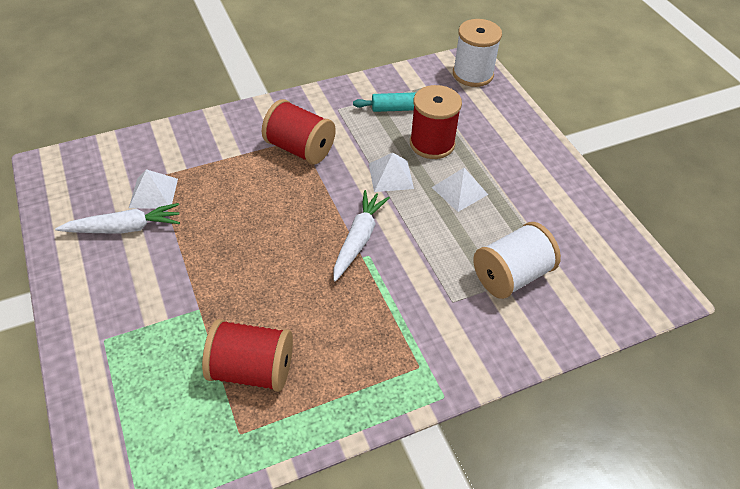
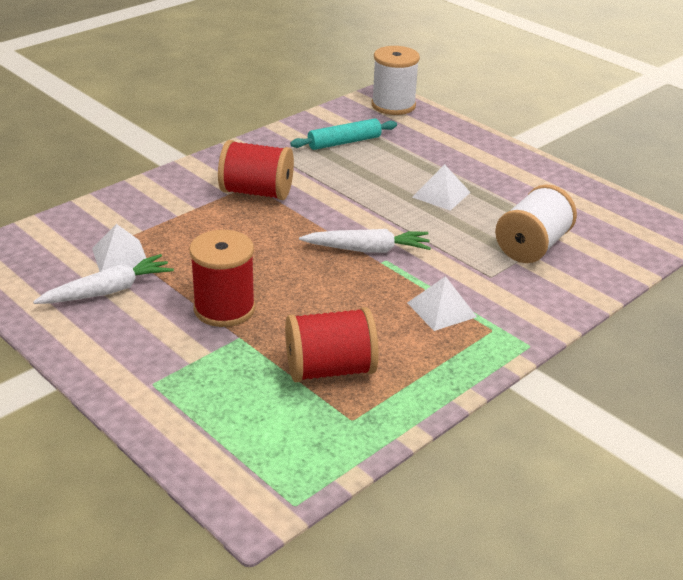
camera: 20 degrees left, 15 degrees down
white carrot [334,190,390,281] -> white carrot turned 90 degrees clockwise [299,229,431,253]
white pyramid [369,153,414,192] -> white pyramid moved to [407,276,477,331]
red spool [410,85,462,159] -> red spool moved to [189,230,255,327]

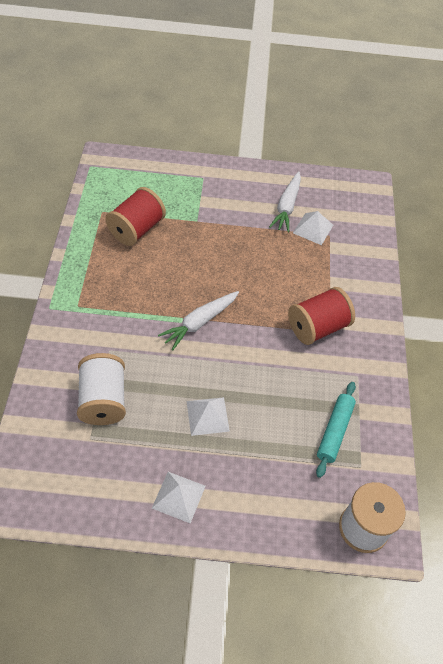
camera: 135 degrees right, 20 degrees up
red spool [189,230,255,327] -> none
white pyramid [407,276,477,331] -> white pyramid moved to [152,472,205,524]

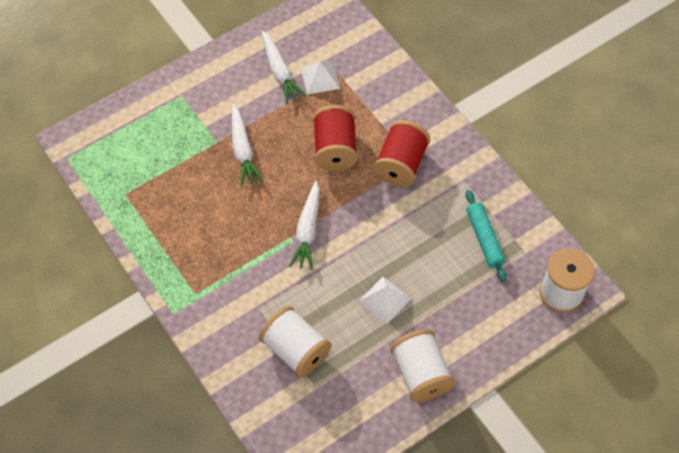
camera: 35 degrees left, 5 degrees up
red spool [105,187,166,246] -> red spool moved to [313,105,358,171]
white pyramid [152,472,205,524] -> white spool [391,329,455,402]
none -> white carrot [232,104,263,186]

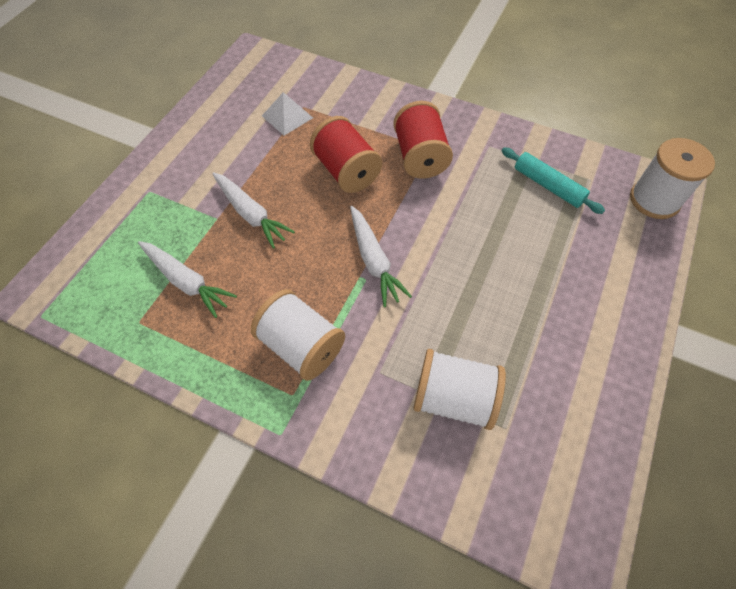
camera: 30 degrees left, 0 degrees up
white carrot [262,31,307,104] -> white carrot moved to [138,241,237,318]
white pyramid [359,277,411,324] -> none
white spool [391,329,455,402] -> white spool moved to [251,289,345,381]

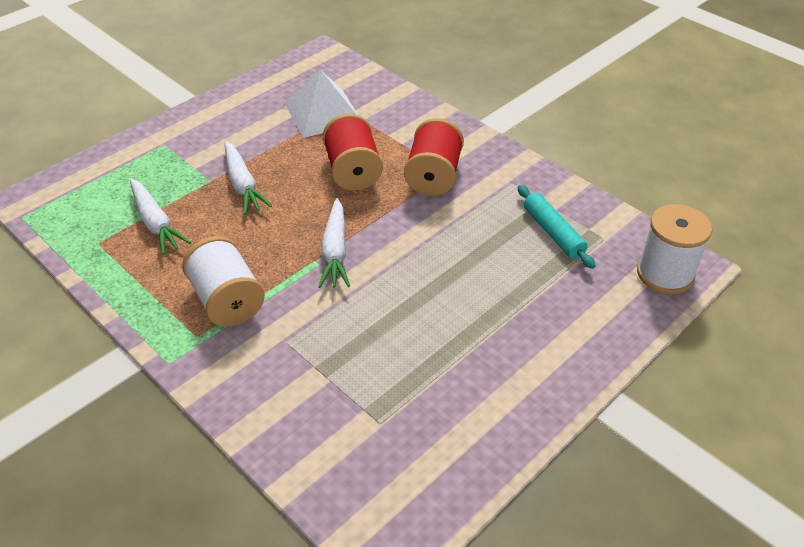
camera: 20 degrees right, 15 degrees down
white pyramid [262,92,313,136] -> white pyramid [285,70,358,138], size x1.63
white spool [413,349,506,430] -> none

